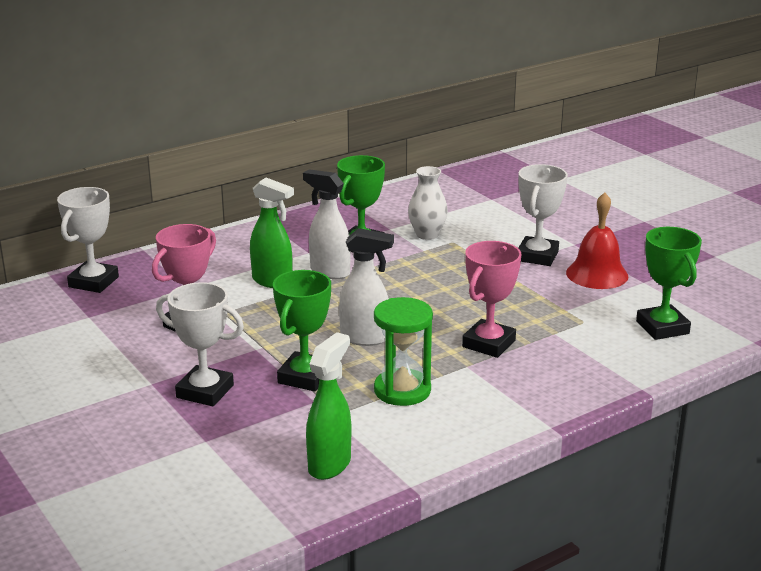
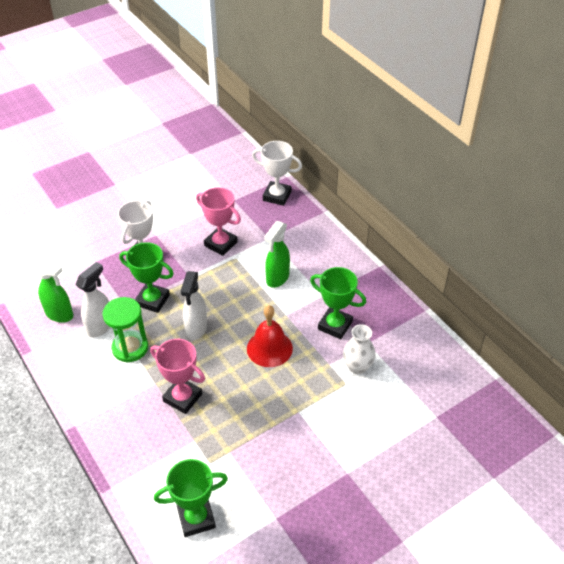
camera: 90 degrees right, 20 degrees up
white spray bottle [303,169,351,279] -> white spray bottle moved to [75,262,110,338]
white trophy [518,164,568,266] -> none
red bell [566,192,628,289] -> red bell moved to [247,305,293,367]

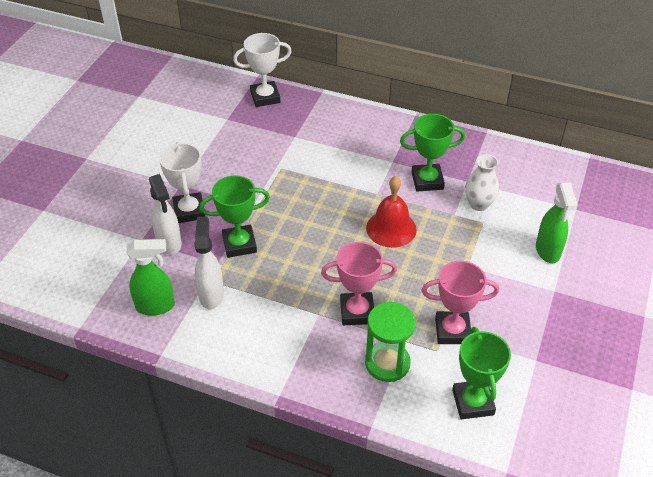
camera: 35 degrees left, 0 degrees up
green hourglass [103,297,148,362] -> green hourglass moved to [365,302,416,382]
green trophy [154,459,228,537] -> green trophy turned 45 degrees counterclockwise [452,327,511,419]
white spray bottle [181,271,207,340] -> white spray bottle moved to [149,174,182,255]
pink trophy [196,187,241,256] -> pink trophy moved to [421,261,499,344]
green spray bottle [264,221,290,288] -> green spray bottle moved to [536,183,578,263]

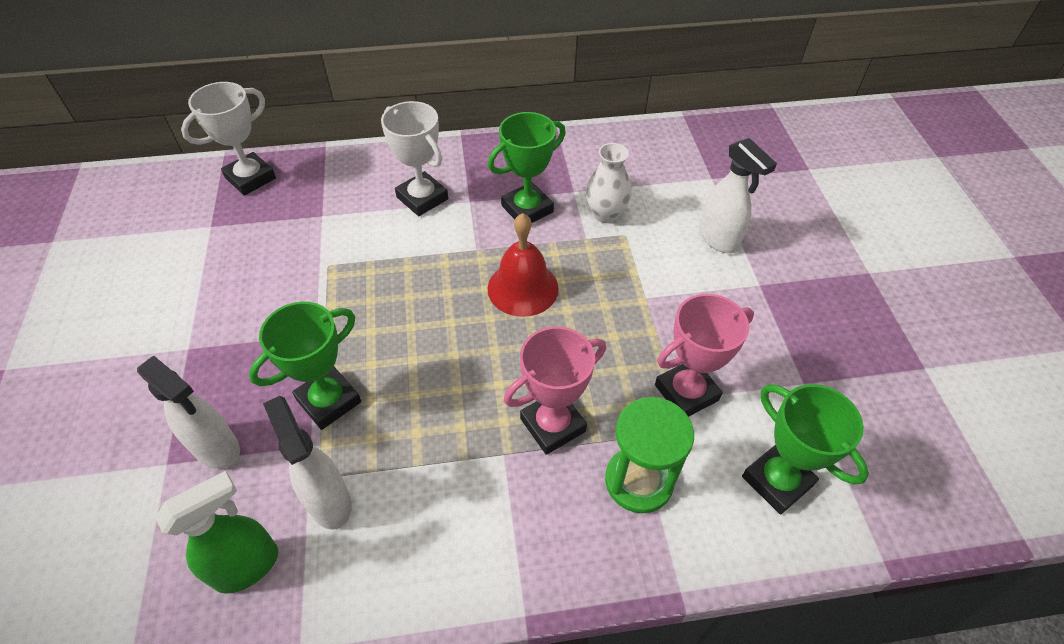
camera: 30 degrees left, 5 degrees up
white trophy [159,142,205,223] -> white trophy moved to [381,101,448,216]
green spray bottle [536,183,578,263] -> white spray bottle [699,138,777,253]

